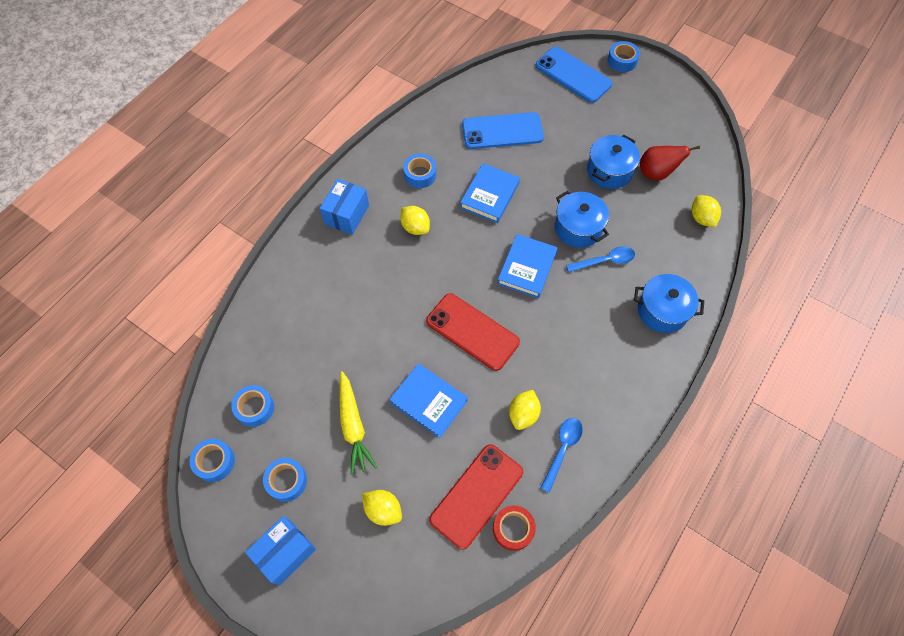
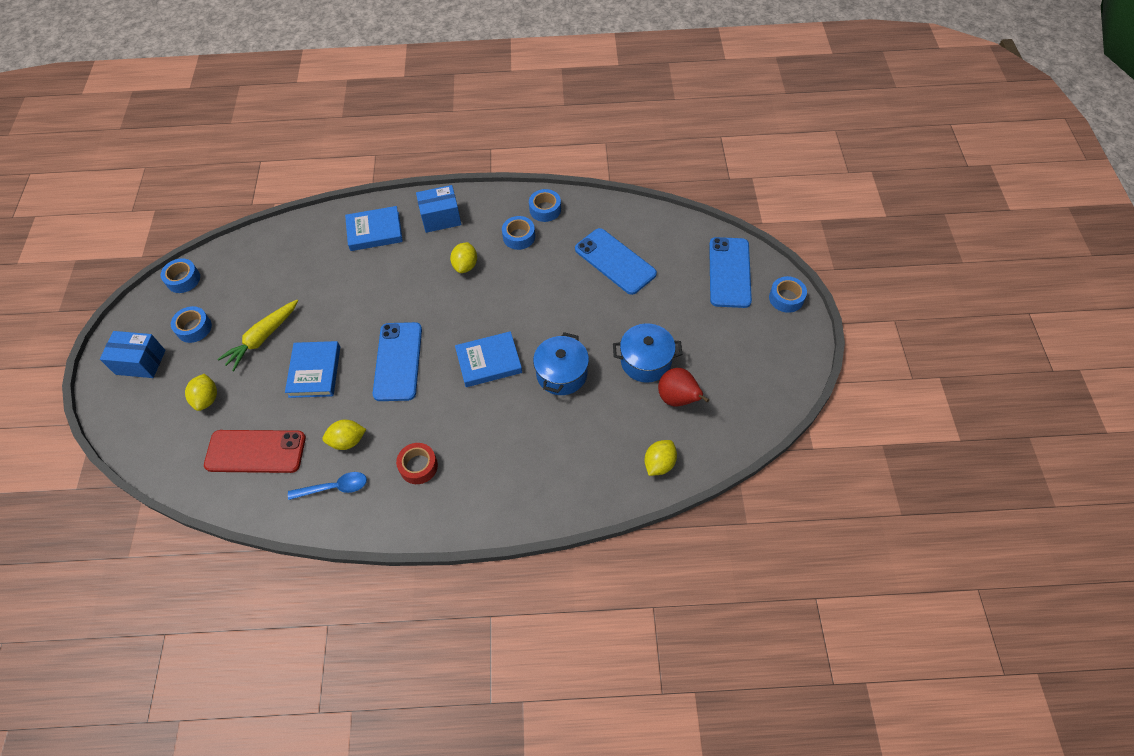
camera: 55 degrees right, 5 degrees down
blue tape [231,385,274,427] -> blue tape moved to [529,189,561,222]
red phone [426,293,520,371] -> blue phone [373,322,422,401]
blue book [460,163,520,223] -> blue book moved to [345,206,403,251]
red tape [493,505,536,551] -> red tape moved to [396,443,438,484]
blue spoon [566,246,635,272] -> none
blue pot [634,274,704,333] -> none

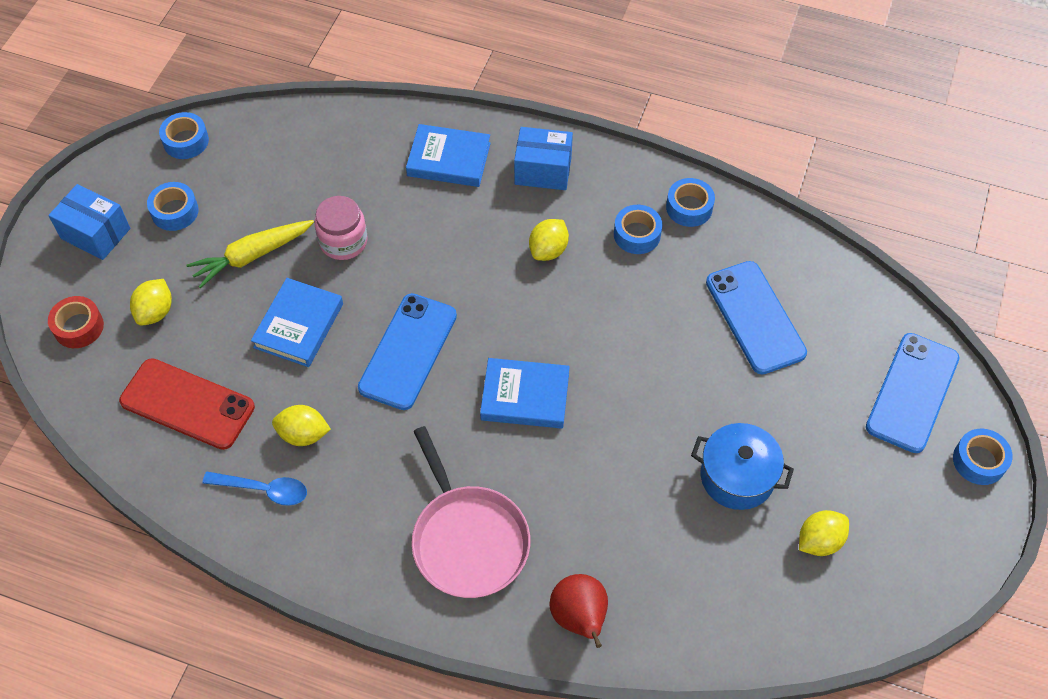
camera: 20 degrees right, 0 degrees up
red tape [396,443,438,484] -> red tape moved to [48,296,104,348]
blue pot [533,332,589,395] -> none
yellow lemon [644,440,677,476] -> yellow lemon moved to [799,510,849,556]
red pear [658,368,709,406] -> red pear moved to [549,574,608,648]
none -> pink jar [315,196,368,260]
none -> pink pan [412,426,530,598]

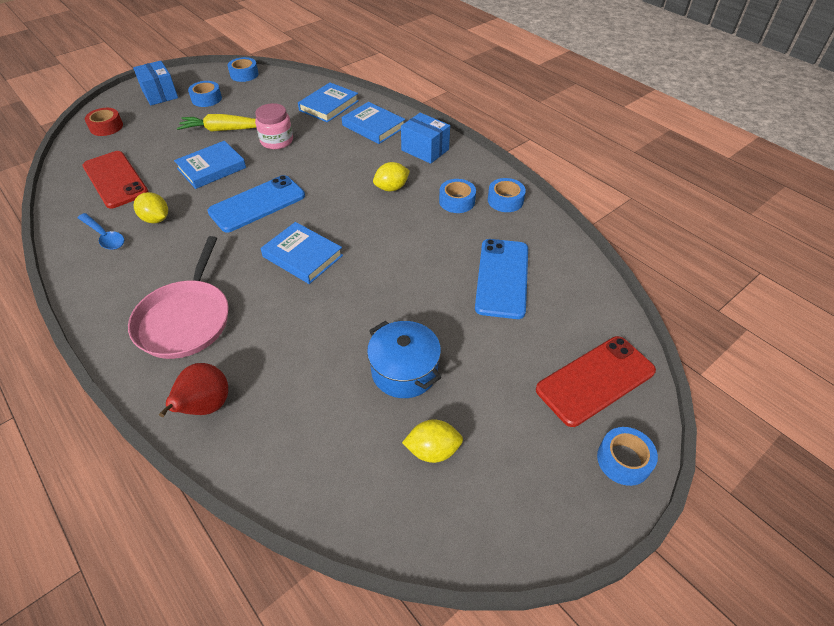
camera: 30 degrees right, 10 degrees down
yellow lemon [130,279,172,325] -> none
blue phone [866,333,959,453] -> red phone [536,336,656,427]
none -> blue book [298,83,359,123]

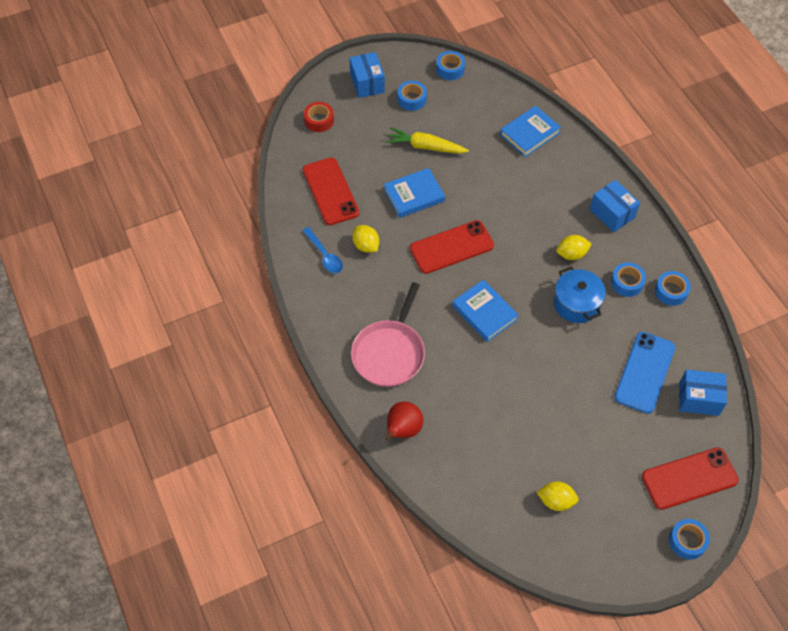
camera: 15 degrees right, 10 degrees up
blue phone [207,175,305,233] -> red phone [410,220,494,274]
pink jar [255,103,293,149] -> none
blue book [342,102,405,144] -> none
blue pot [367,321,441,398] -> blue pot moved to [554,266,606,323]
none -> blue box [679,369,727,416]

